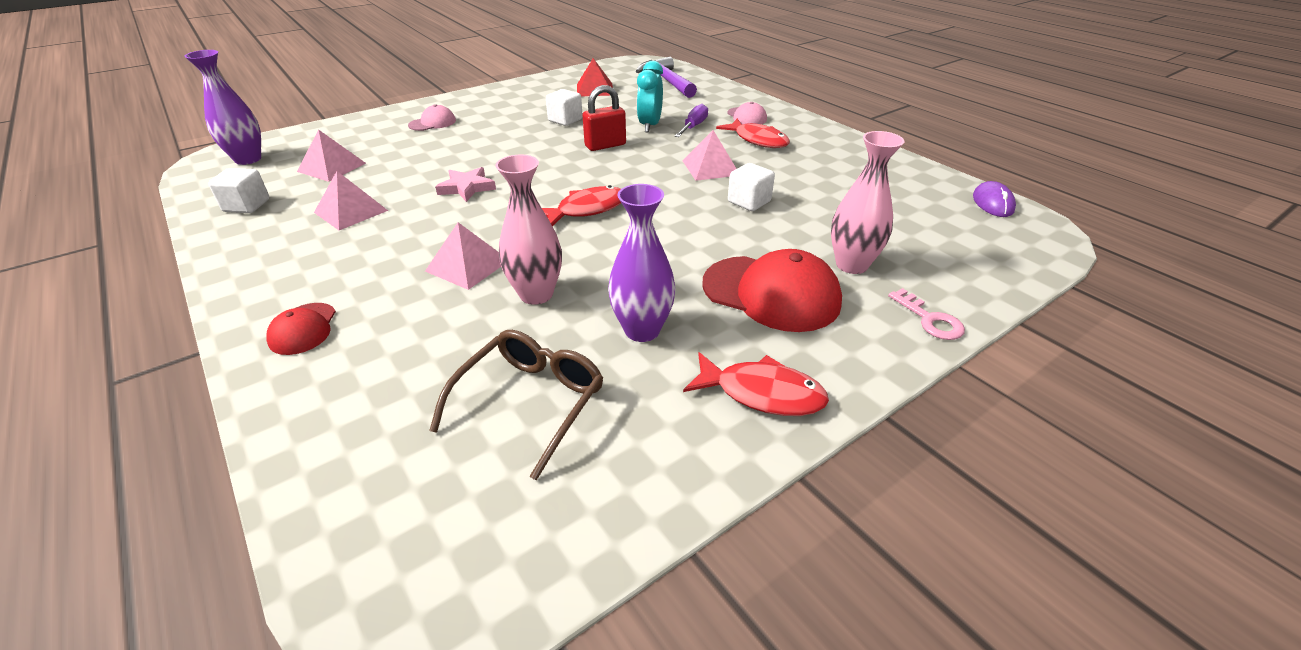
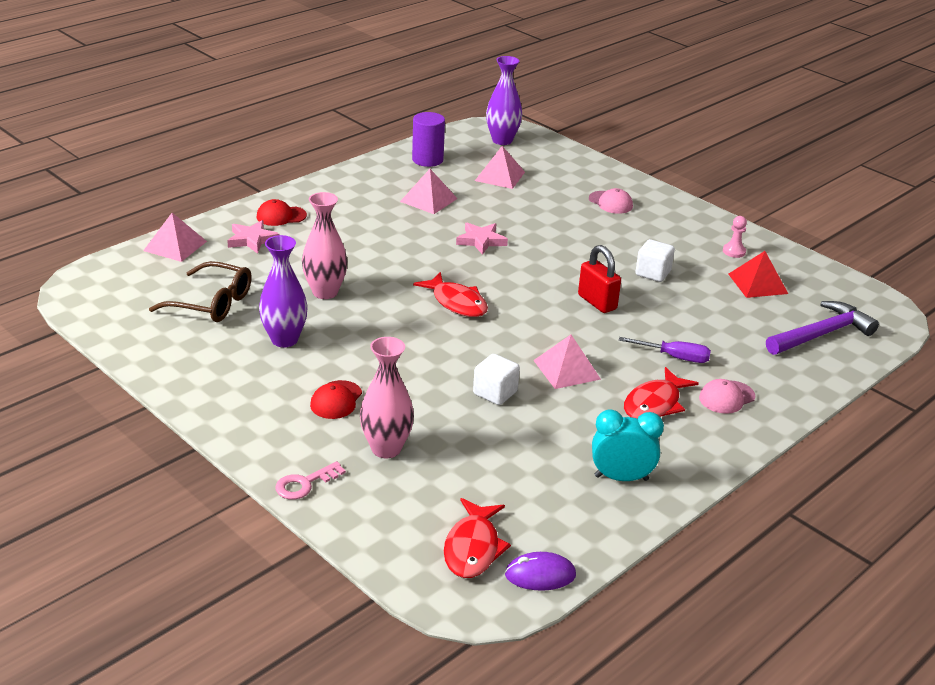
camera: 80 degrees right, 5 degrees down
white cube [208,168,269,213] -> purple cylinder [412,112,445,167]
pink pyramid [425,222,501,290] -> pink pyramid moved to [143,213,207,262]
turquoise clock [637,61,663,133] -> turquoise clock moved to [592,409,664,481]
red fish [683,352,829,416] -> red fish moved to [444,498,511,578]
red cap [702,249,842,332] -> red cap [310,380,362,419], size x0.52
none -> pink star [227,220,279,254]
none -> pink pawn [723,216,747,258]

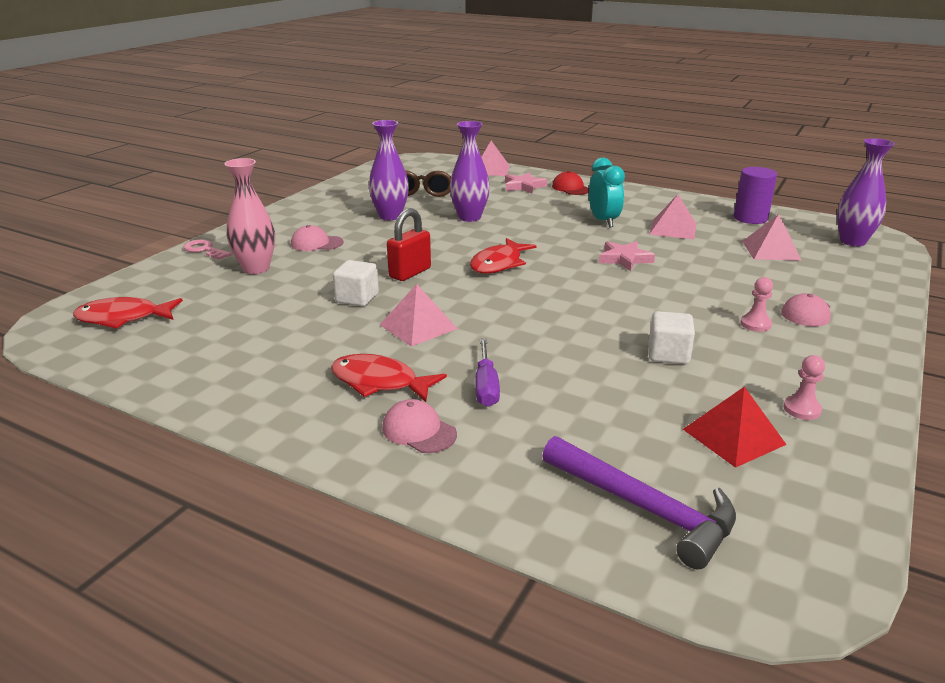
camera: 75 degrees right, 5 degrees down
pink vase [302,192,348,299] -> purple vase [450,121,490,222]
red cap [310,380,362,419] -> pink cap [291,225,343,251]
purple mouse [505,552,576,591] -> none
red padlock [578,245,621,313] -> red padlock moved to [387,208,431,281]
turquoise clock [592,409,664,481] -> turquoise clock moved to [589,157,625,227]
none -> pink pawn [741,277,773,332]

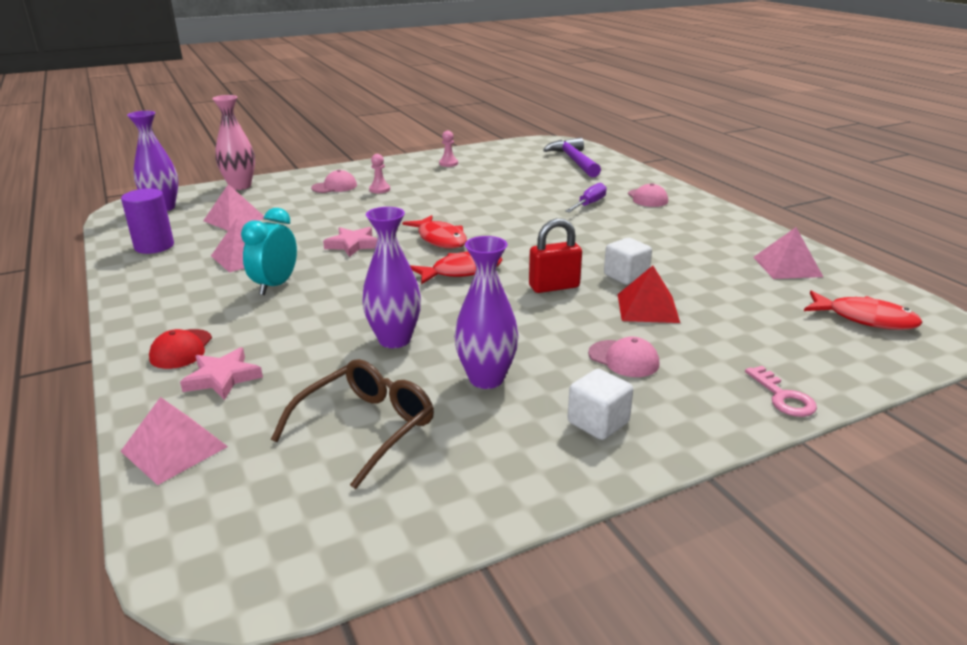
camera: 145 degrees left, 0 degrees up
pink vase [224,158,275,274] -> pink vase moved to [212,95,255,190]
red fish [331,354,447,402] -> red fish moved to [403,215,467,249]
pink pyramid [380,284,457,347] -> pink pyramid moved to [753,227,823,279]
white cube [649,311,695,364] -> white cube moved to [568,369,633,440]
red pyramid [683,387,787,468] -> red pyramid moved to [617,266,680,323]

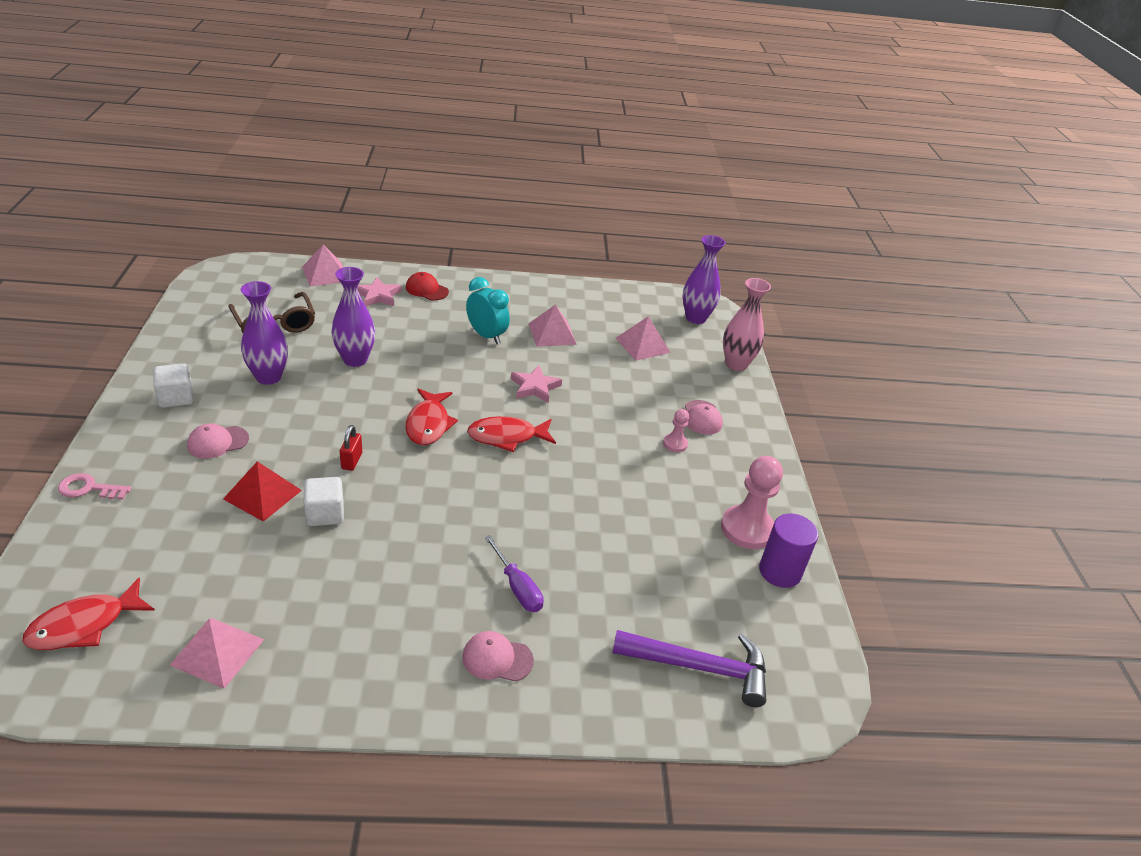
camera: 110 degrees right, 10 degrees up
purple cylinder [121,188,174,254] -> purple cylinder moved to [759,513,818,588]
pink pawn [439,131,458,167] -> pink pawn [721,456,783,549], size x1.97
red padlock [529,218,582,293] -> red padlock [340,425,362,471], size x0.64

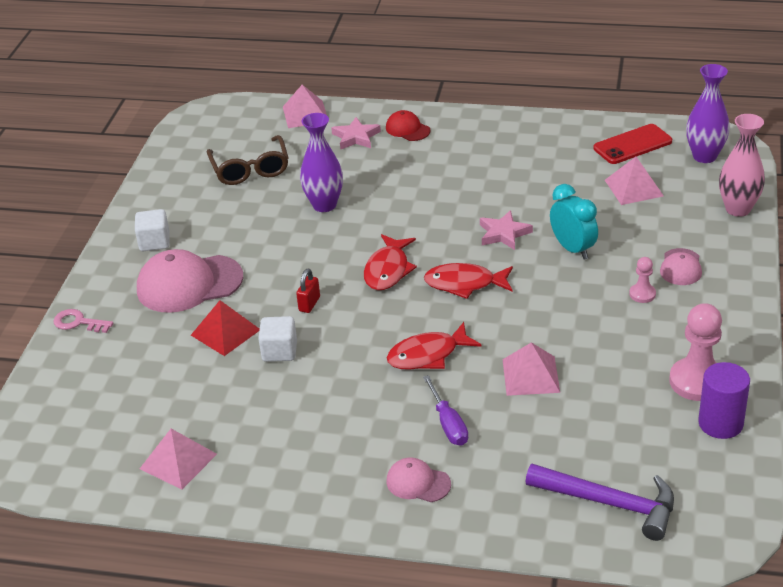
camera: 20 degrees right, 0 degrees up
red fish [23,578,155,650] -> red fish moved to [387,322,482,370]
pink cap [187,424,249,459] -> pink cap [137,249,243,313], size x1.93
purple vase [241,281,288,385] -> none
turquoise clock [466,277,510,344] -> turquoise clock moved to [550,184,598,260]
pink pyramid [528,304,577,347] -> pink pyramid moved to [502,343,560,396]
none -> red phone [594,124,672,164]

